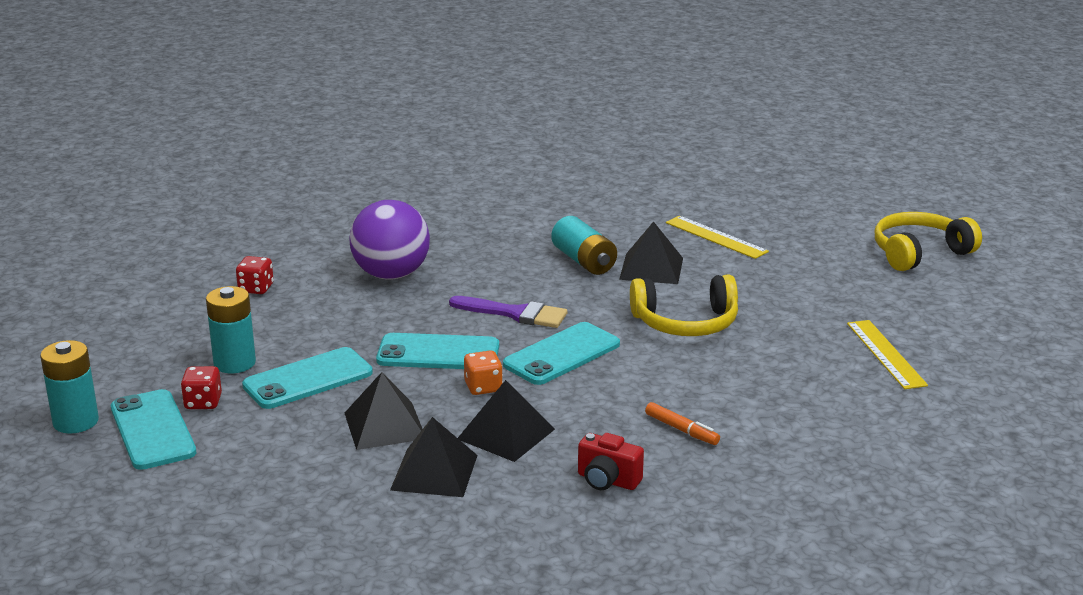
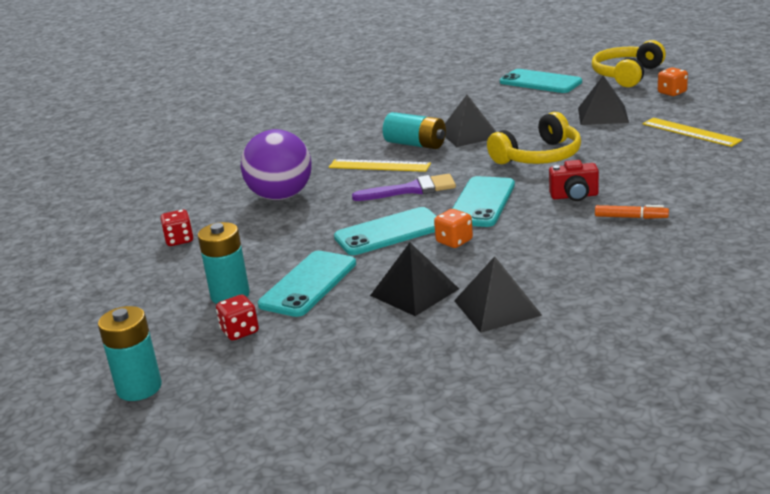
camera: 25 degrees left, 0 degrees up
turquoise phone [111,389,196,470] -> turquoise phone moved to [500,69,582,93]
black pyramid [458,380,555,462] -> black pyramid moved to [578,75,629,125]
red camera [578,433,644,490] -> red camera moved to [549,160,599,201]
yellow ruler [666,216,769,259] -> yellow ruler moved to [329,159,431,172]
none -> orange dice [658,67,688,96]

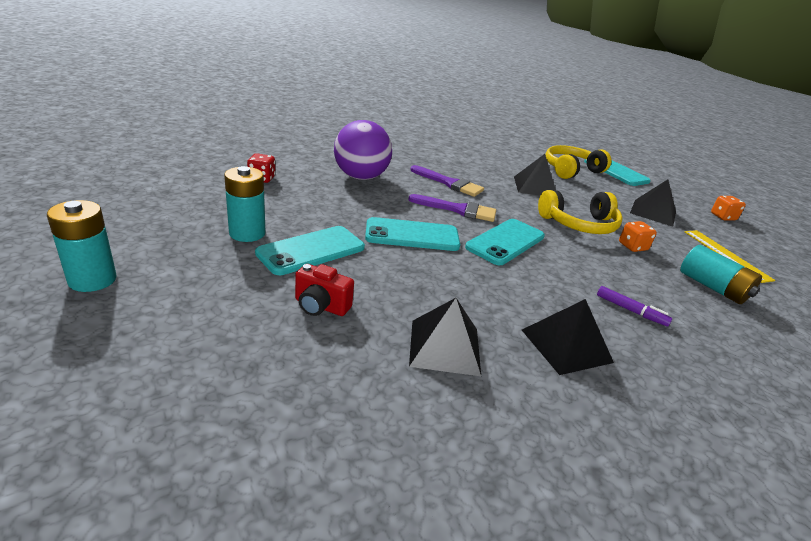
camera: 15 degrees right, 5 degrees up
red dice [216,294,259,341] -> none
yellow ruler [329,159,431,172] -> purple brush [410,165,484,197]
black pyramid [370,243,459,316] -> black pyramid moved to [522,299,614,375]
turquoise battery [383,112,446,149] -> turquoise battery moved to [680,245,762,304]
orange dice [434,209,473,248] -> orange dice moved to [619,221,657,252]
red camera [549,160,599,201] -> red camera moved to [295,264,354,316]
yellow headphones [592,40,666,87] -> yellow headphones moved to [545,145,611,179]
orange marker [595,205,669,219] -> purple marker [597,286,672,327]

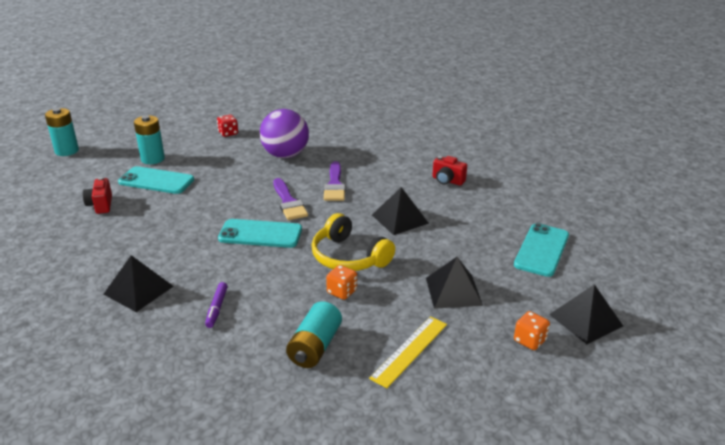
camera: 60 degrees right, 0 degrees up
turquoise phone [365,217,460,251] -> none
black pyramid [409,298,481,376] -> black pyramid moved to [549,284,623,344]
yellow headphones [545,145,611,179] -> none
none -> red camera [432,156,467,186]

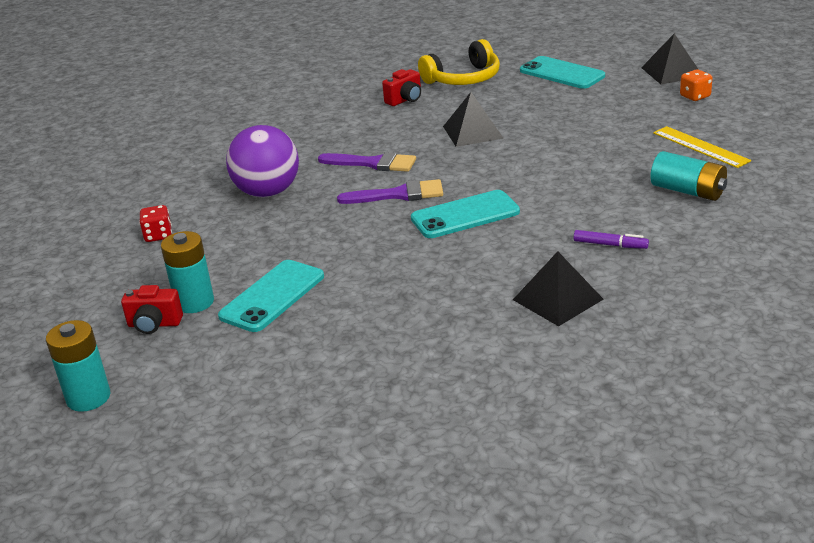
camera: 70 degrees left, 0 degrees up
red camera [83,177,112,214] -> red camera moved to [121,285,183,334]
turquoise phone [218,219,302,248] -> turquoise phone turned 45 degrees clockwise [411,190,520,238]
yellow headphones [312,213,395,271] -> yellow headphones moved to [418,39,500,85]
orange dice [326,265,357,300] -> none
black pyramid [426,257,483,309] -> none

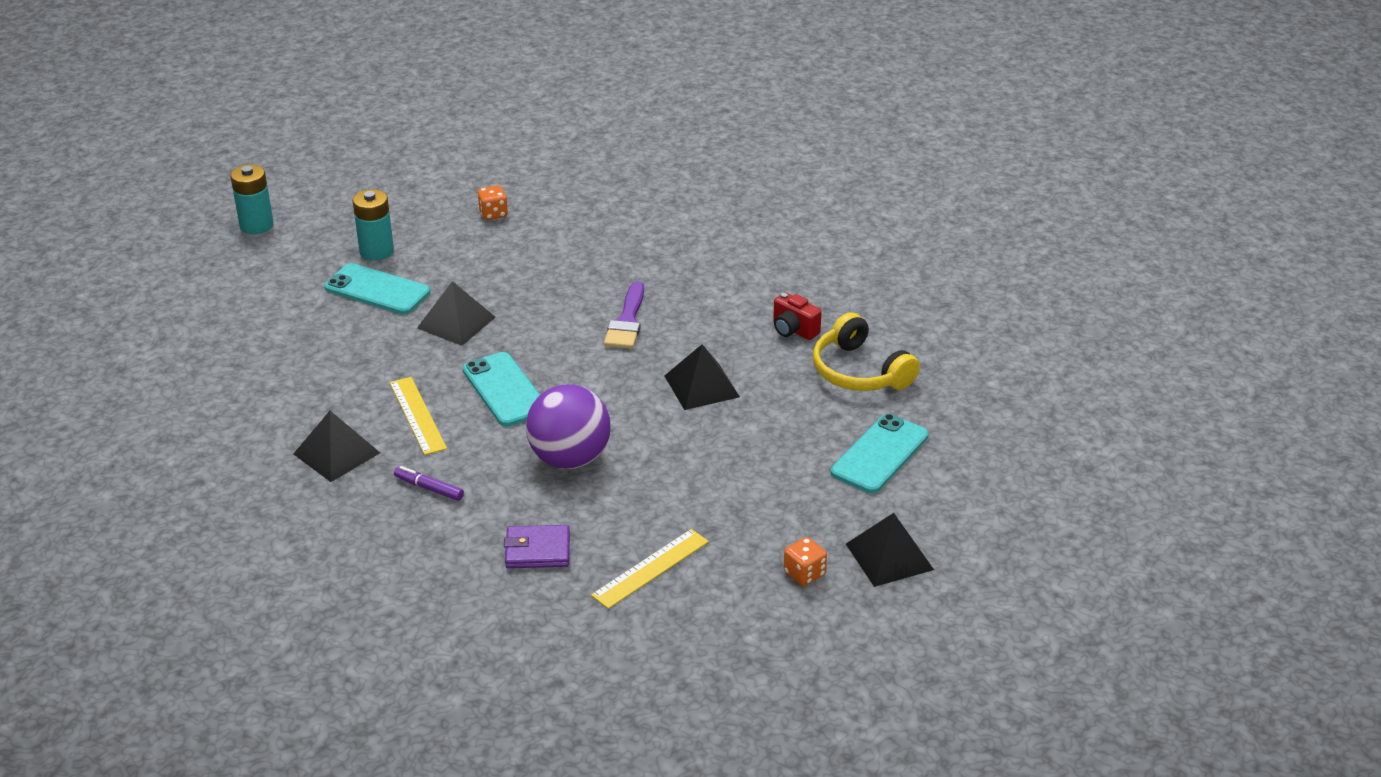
camera: 80 degrees right, 5 degrees up
red camera [121,285,183,334] -> none
red dice [139,205,172,242] -> orange dice [477,185,508,220]
purple ball [226,125,299,197] -> purple ball moved to [526,384,611,469]
purple brush [337,179,443,204] -> none
purple marker [574,230,649,249] -> purple marker turned 105 degrees clockwise [394,466,464,501]
turquoise battery [650,151,727,201] -> purple wallet [504,525,570,568]
none -> yellow ruler [390,377,447,455]
none -> black pyramid [417,281,496,346]

